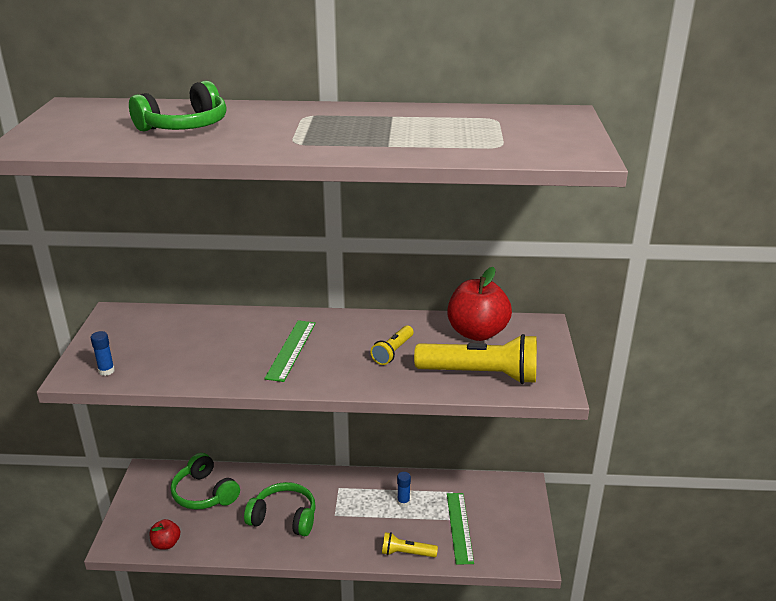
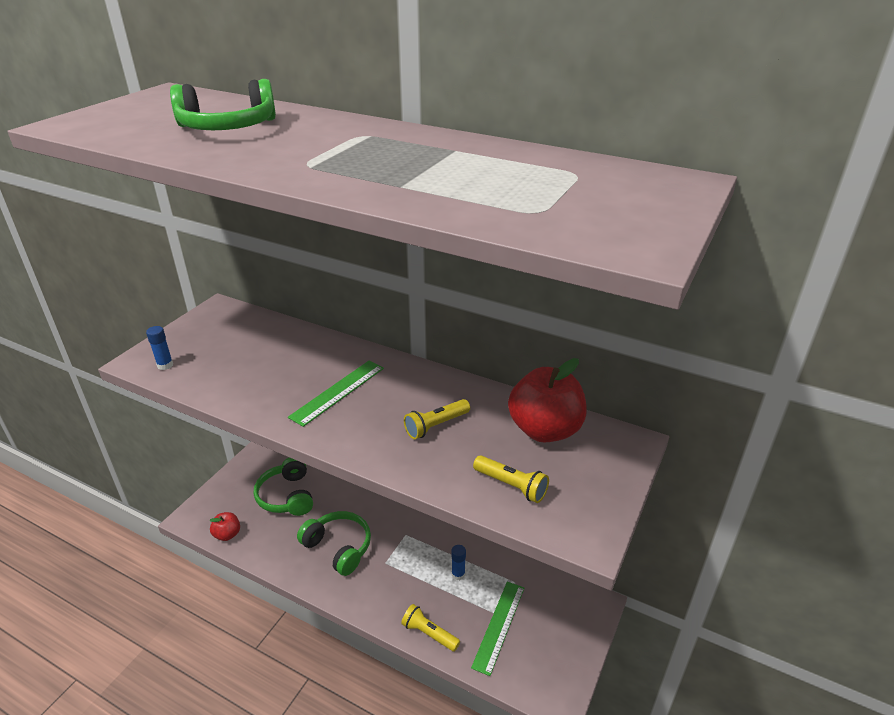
camera: 25 degrees right, 5 degrees up
yellow flashlight [414,334,537,384] -> yellow flashlight [473,455,549,503], size x0.52

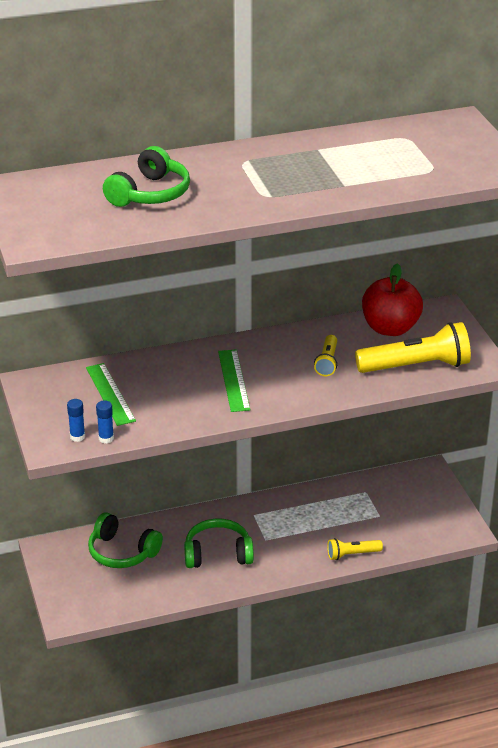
camera: 45 degrees left, 0 degrees up
red apple [209,512,240,541] -> none
blue glue stick [451,545,466,580] -> blue glue stick moved to [96,400,114,444]
green ruler [471,582,524,676] -> green ruler moved to [86,363,136,426]
yellow flashlight [473,455,549,503] -> yellow flashlight [355,322,471,373], size x1.93

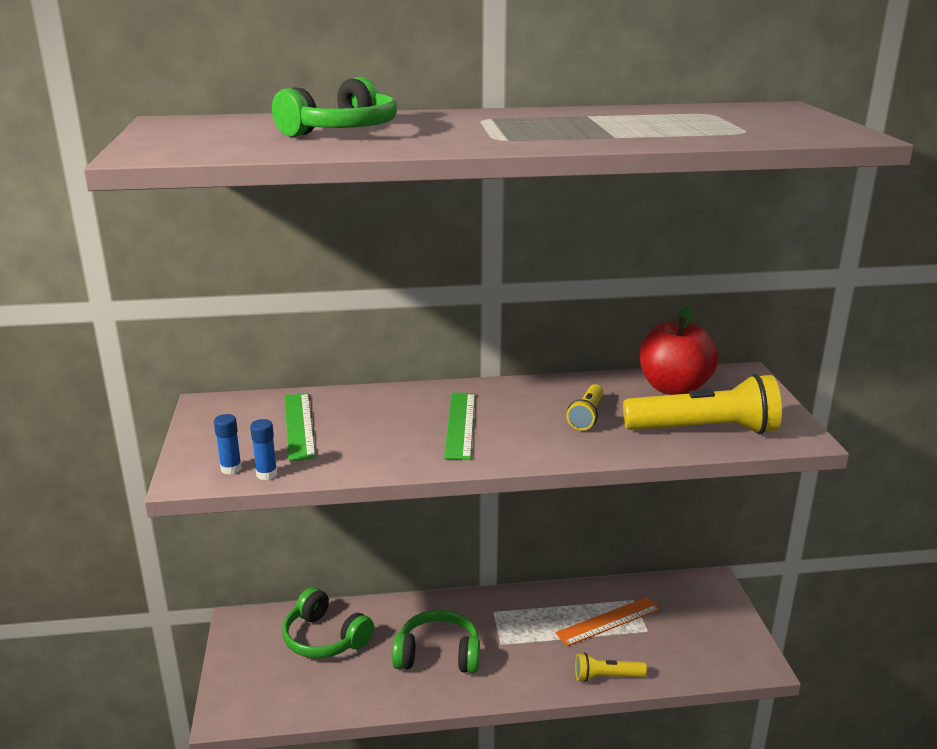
camera: 10 degrees right, 10 degrees down
none -> orange ruler [555,597,660,646]

